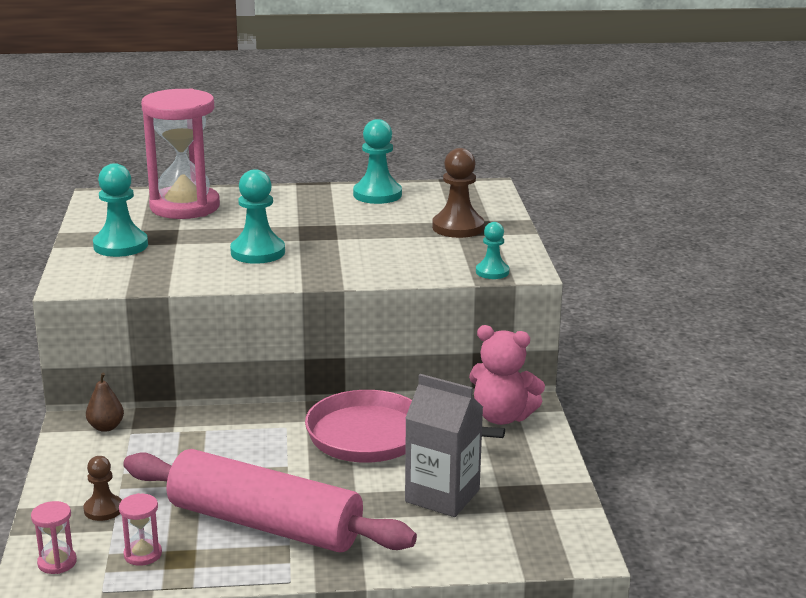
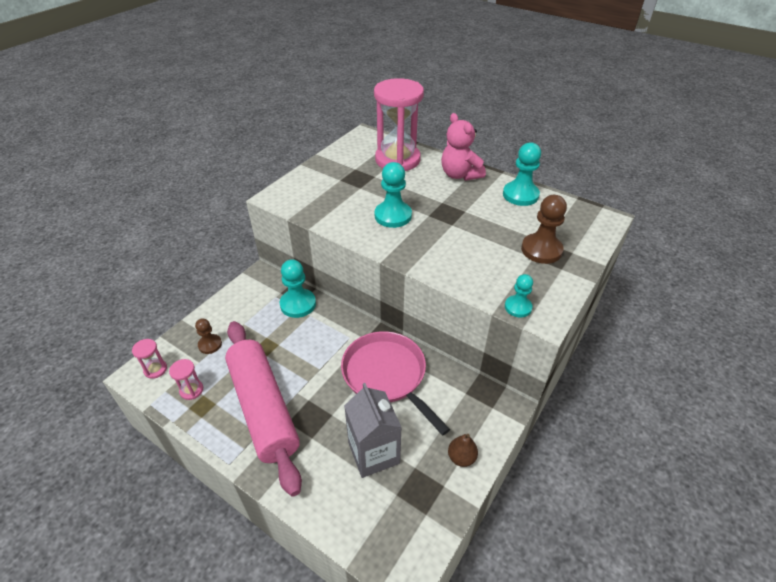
camera: 40 degrees right, 20 degrees up
brown pear [86,373,124,432] -> brown pear moved to [448,434,478,467]
turquoise pawn [93,163,148,257] -> turquoise pawn moved to [280,259,316,318]
pink teddy bear [469,325,545,425] -> pink teddy bear moved to [441,113,486,181]

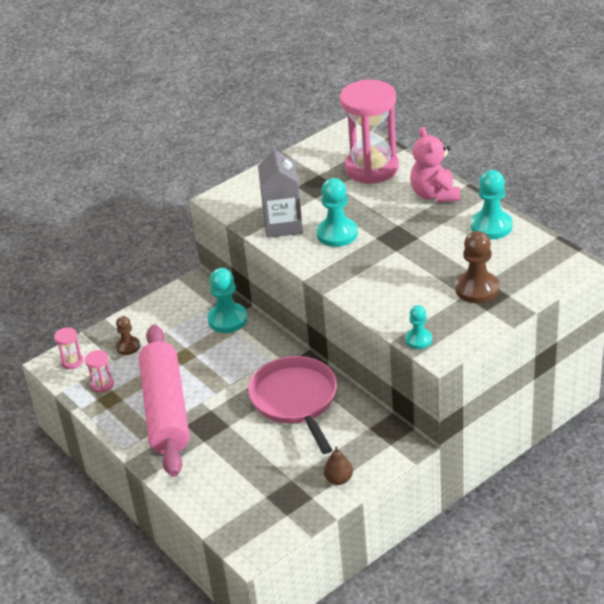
camera: 20 degrees right, 5 degrees down
grey carton [344,383,402,478] -> grey carton moved to [258,145,303,238]

